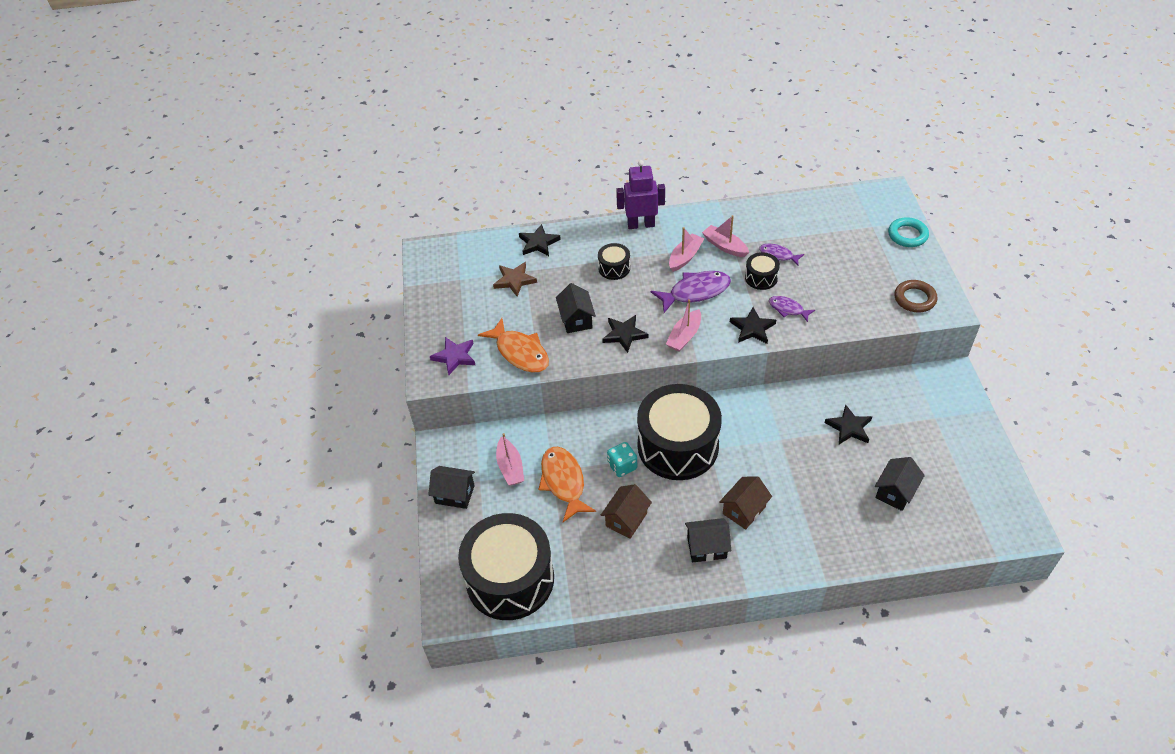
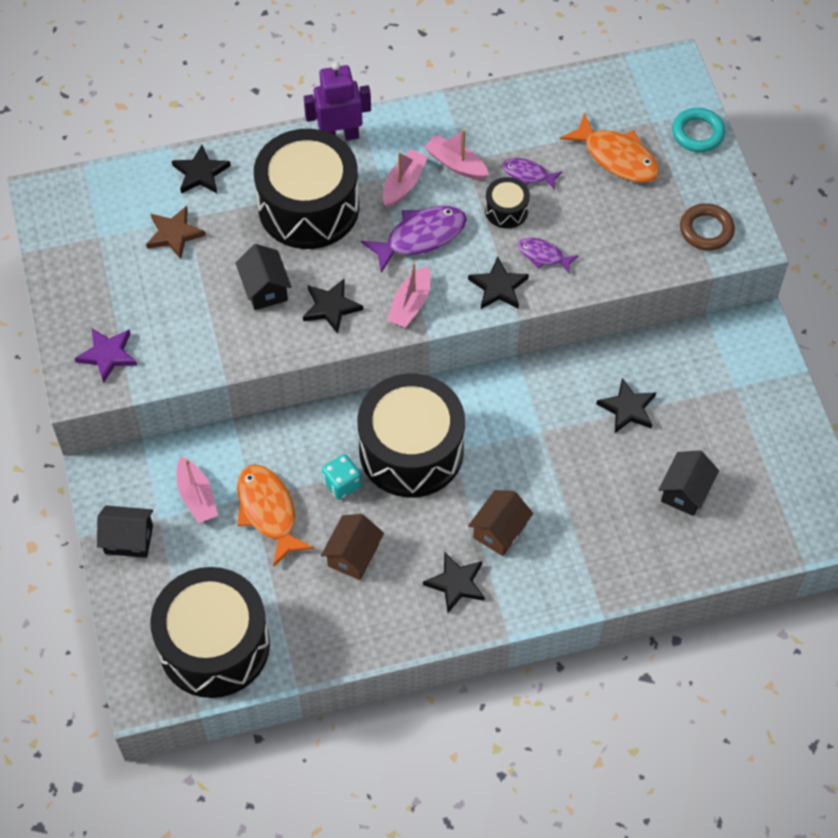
camera: 10 degrees left, 10 degrees up
orange fish [478,318,549,373] -> orange fish moved to [560,113,659,183]
black drum [598,243,630,280] -> black drum [254,129,359,249], size x2.33
black house [685,518,731,562] -> black star [423,552,485,613]

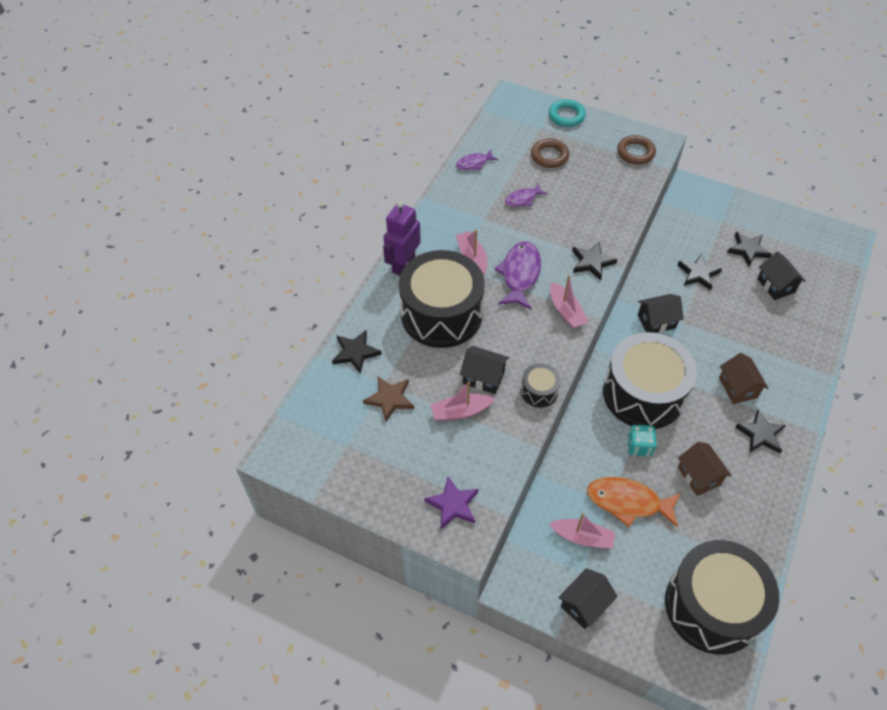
camera: 50 degrees left, 5 degrees down
black star [303,279,363,334] -> black star moved to [727,232,772,266]
pink boat [424,130,489,180] -> pink boat moved to [431,381,495,421]
black drum [485,177,530,228] -> black drum moved to [521,363,561,408]
purple fish [518,238,579,273] -> purple fish moved to [456,149,498,170]
orange fish [560,113,659,183] -> brown ring [531,139,569,168]
none -> black house [638,294,684,333]

